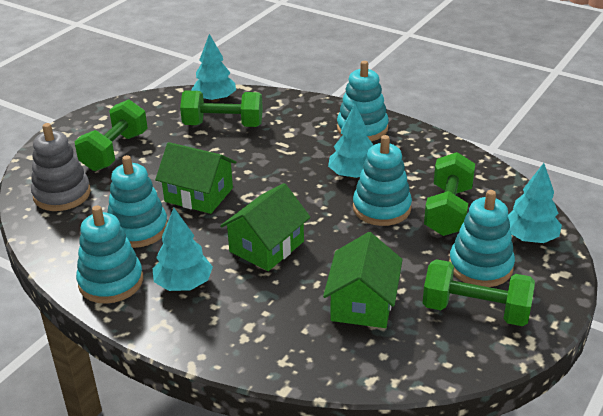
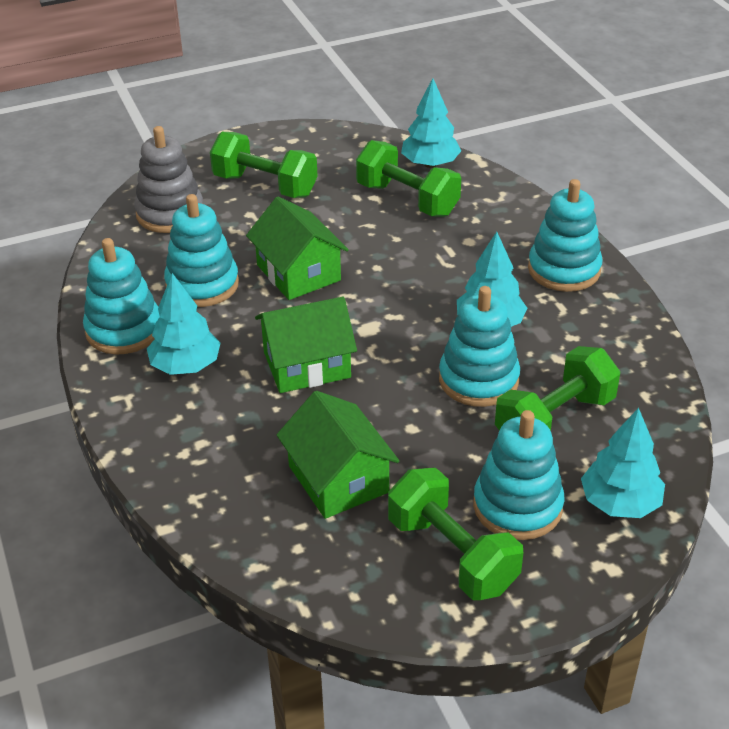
camera: 35 degrees right, 5 degrees up
green dumbbell [74,99,147,171] -> green dumbbell turned 60 degrees clockwise [210,132,318,198]
green house [323,232,403,328] -> green house turned 75 degrees counterclockwise [277,391,399,519]

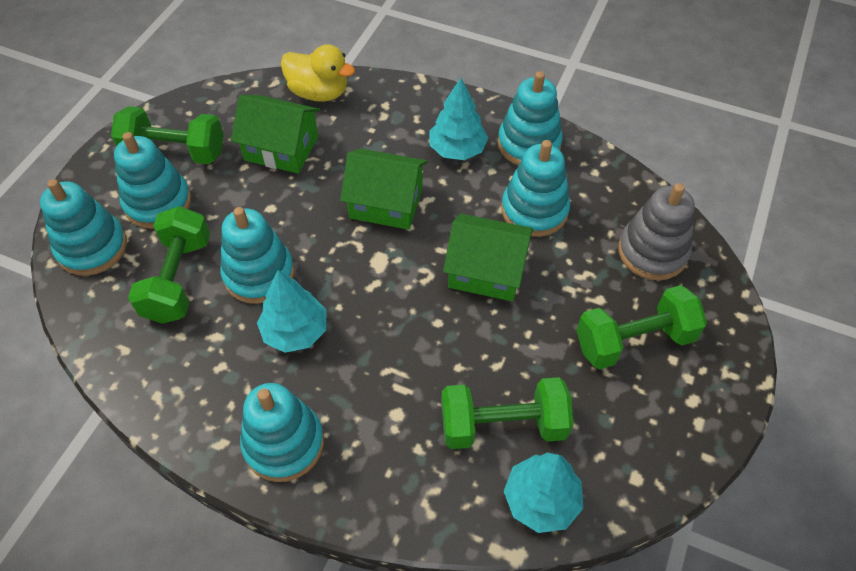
camera: 135 degrees right, 15 degrees up
green house [255,297,357,393] -> green house turned 75 degrees clockwise [340,149,428,230]
turquoise tree [581,408,665,518] -> turquoise stacking toy [40,179,127,276]
none -> yellow duck [281,44,355,102]

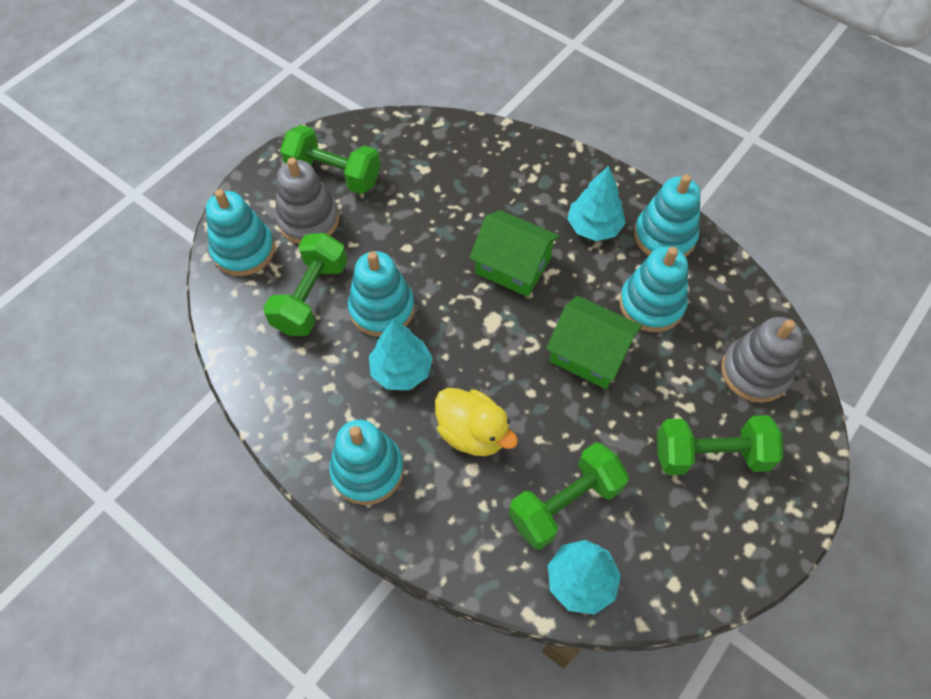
camera: 15 degrees right, 5 degrees up
turquoise stacking toy [114,132,191,229] -> grey stacking toy [275,157,339,244]
green house [231,95,320,174] -> none
yellow duck [281,44,355,102] -> yellow duck moved to [435,388,518,456]
green dumbbell [441,377,574,449] -> green dumbbell turned 45 degrees counterclockwise [509,442,629,550]

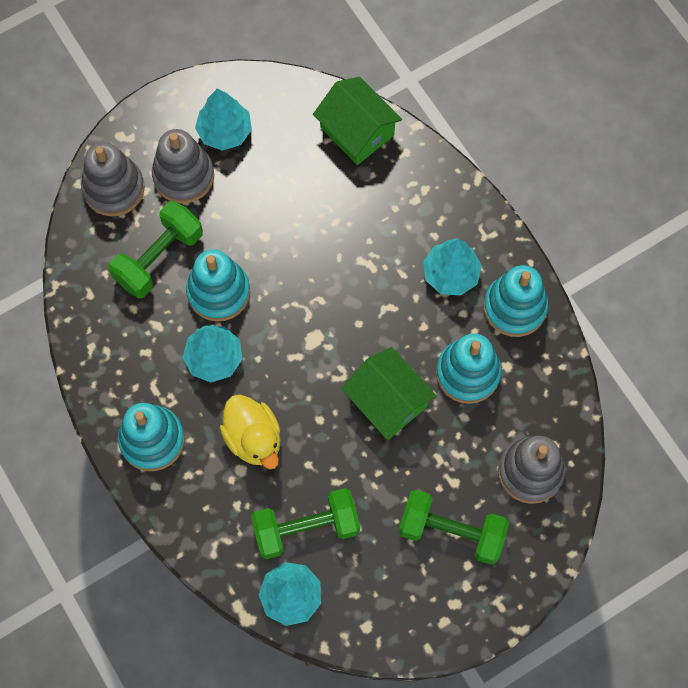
camera: 20 degrees right, 10 degrees up
turquoise stacking toy [206,189,275,276] -> grey stacking toy [81,142,145,217]
green dumbbell [280,125,380,194] -> turquoise tree [195,88,252,151]
green house [469,210,560,297] -> green house moved to [313,77,402,165]

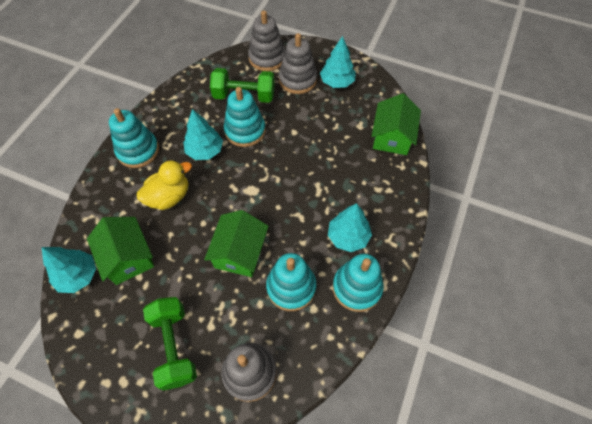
camera: 55 degrees right, 10 degrees down
yellow duck [220,395,281,469] -> yellow duck turned 150 degrees counterclockwise [137,160,192,210]
green dumbbell [251,488,360,559] -> green house [87,217,154,285]

